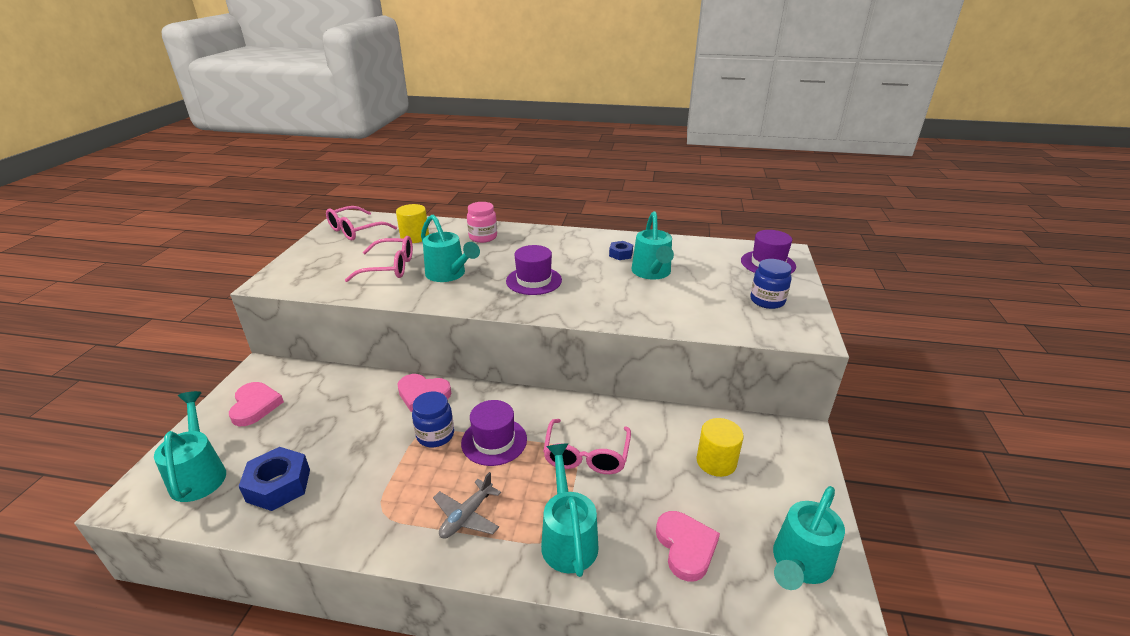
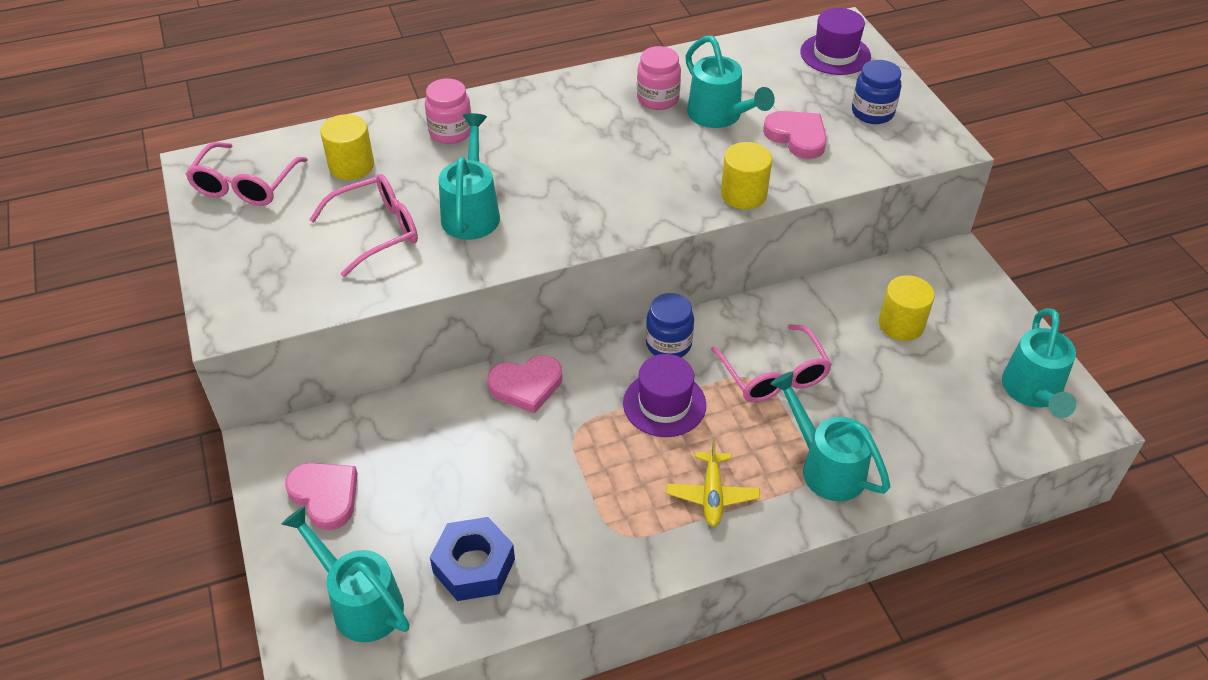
camera: 30 degrees left, 15 degrees up
blue jar [412,392,454,447] -> blue jar moved to [646,293,694,357]
turquoise watering can [421,215,480,282] -> turquoise watering can turned 105 degrees counterclockwise [439,113,500,240]
grey plane [433,472,501,539] -> yellow plane [667,438,760,527]
purple hat [506,245,562,295] -> none
blue nut [609,241,633,260] -> pink jar [637,46,681,110]
pink heart [656,511,720,582] -> pink heart moved to [763,111,827,159]
none -> yellow cylinder [721,142,772,209]

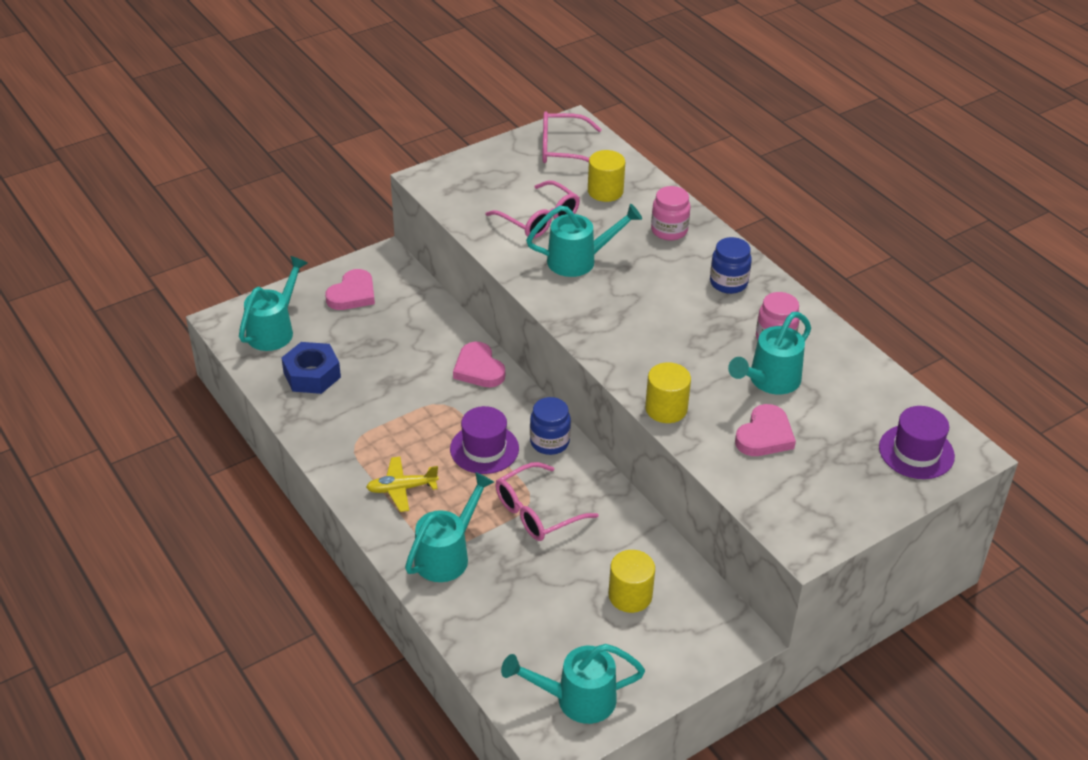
camera: 75 degrees right, 5 degrees down
blue jar [852,60,901,124] -> blue jar moved to [710,237,752,294]

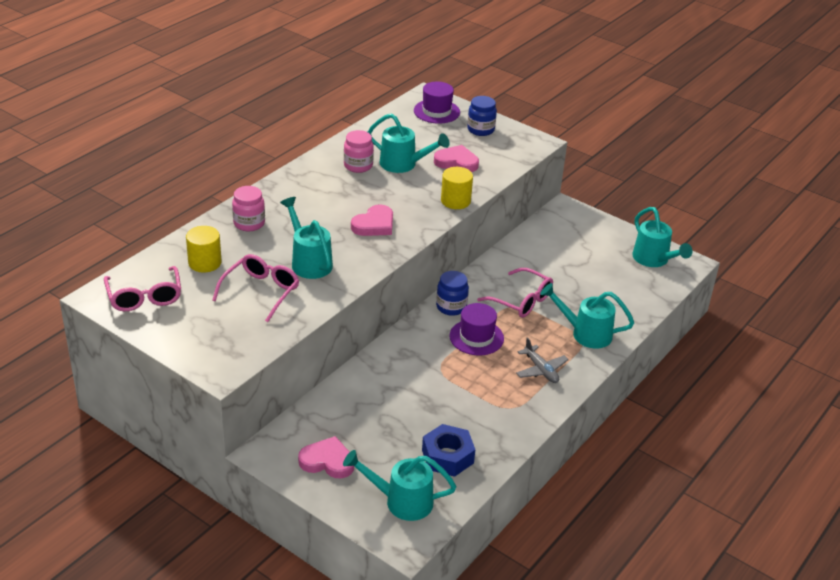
camera: 110 degrees left, 5 degrees down
yellow plane [366,457,439,512] -> grey plane [516,337,569,383]
pink heart [453,342,505,387] -> pink heart moved to [351,204,393,236]
yellow cylinder [609,550,655,613] -> none
blue jar [710,237,752,294] -> blue jar moved to [467,96,497,136]

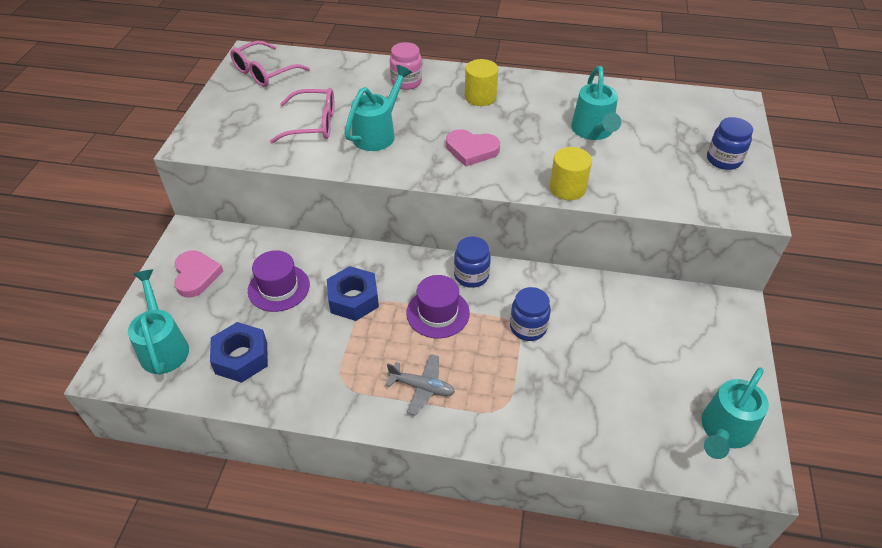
camera: 65 degrees right, 10 degrees up
yellow cylinder [186,226,222,273] -> yellow cylinder moved to [465,59,498,106]
pink jar [344,130,374,173] -> none
purple hat [414,82,460,124] -> purple hat moved to [248,250,310,312]
pink heart [434,145,479,172] -> none
pink glasses [477,268,553,318] -> blue jar [510,287,551,341]
grey plane [516,337,569,383] -> grey plane turned 105 degrees counterclockwise [386,354,455,416]
turquoise watering can [540,283,634,349] -> none
none -> blue nut [327,266,379,321]

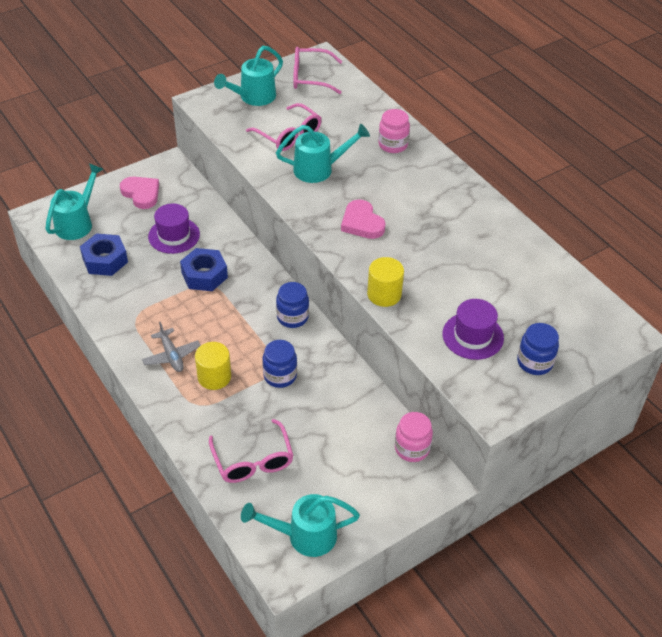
camera: 45 degrees right, 0 degrees up
pink heart [174,250,223,298] -> pink heart turned 75 degrees counterclockwise [120,177,159,209]
purple hat [406,275,470,339] -> purple hat moved to [442,299,504,360]
yellow cylinder [465,59,498,106] -> yellow cylinder moved to [195,342,231,390]
turquoise watering can [571,66,621,140] -> turquoise watering can moved to [214,46,283,106]
none -> pink glasses [209,419,294,483]
none -> pink jar [395,412,433,462]

